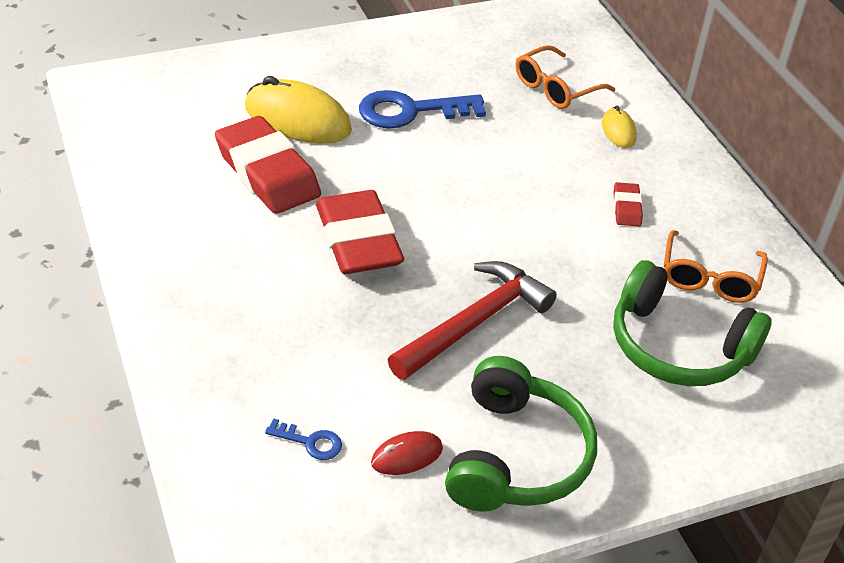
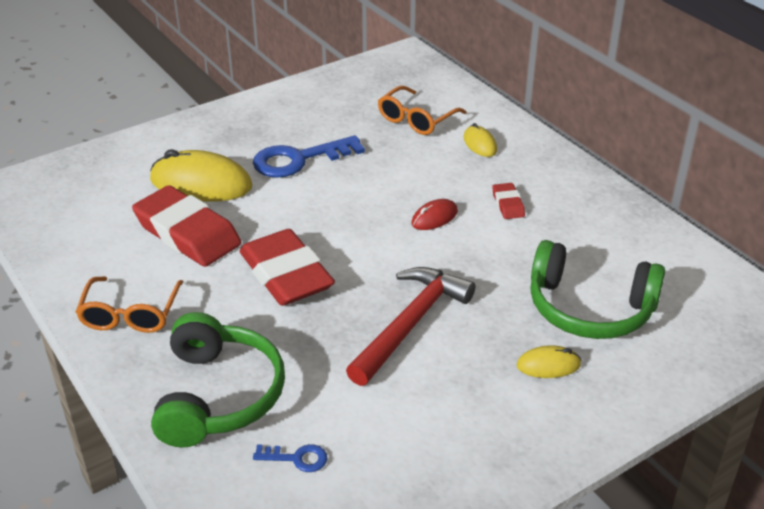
camera: 10 degrees left, 5 degrees down
red mouse [371,431,443,475] -> red mouse moved to [411,199,458,230]
green headphones [445,356,597,511] -> green headphones moved to [151,312,285,448]
orange glasses [664,230,768,303] -> orange glasses moved to [76,277,183,333]
none -> yellow mouse [517,345,581,378]

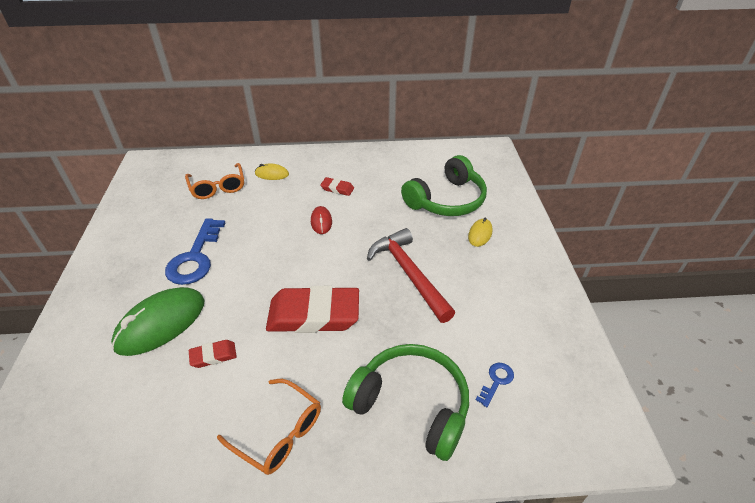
camera: 60 degrees left, 5 degrees up
red eraser [132,185,241,267] -> red eraser [189,340,237,368], size x0.45
yellow mouse [150,149,252,202] -> green mouse [111,287,204,356]

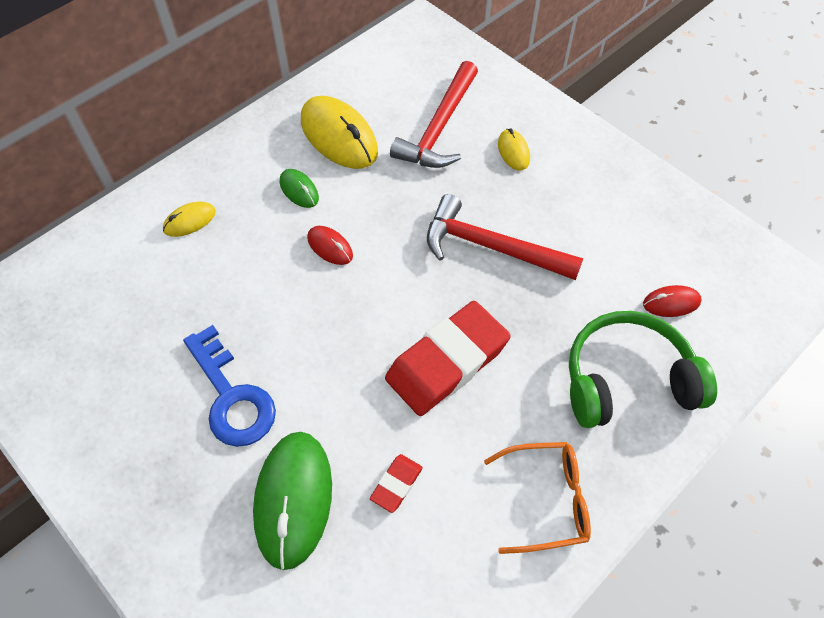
camera: 40 degrees left, 15 degrees up
orange glasses [185,163,244,199] -> none
red eraser [320,177,354,196] -> green mouse [280,169,319,208]
green headphones [401,155,487,216] -> red hammer [390,61,478,168]
blue key [475,363,514,407] -> red mouse [643,285,702,317]
none -> yellow mouse [301,96,378,169]

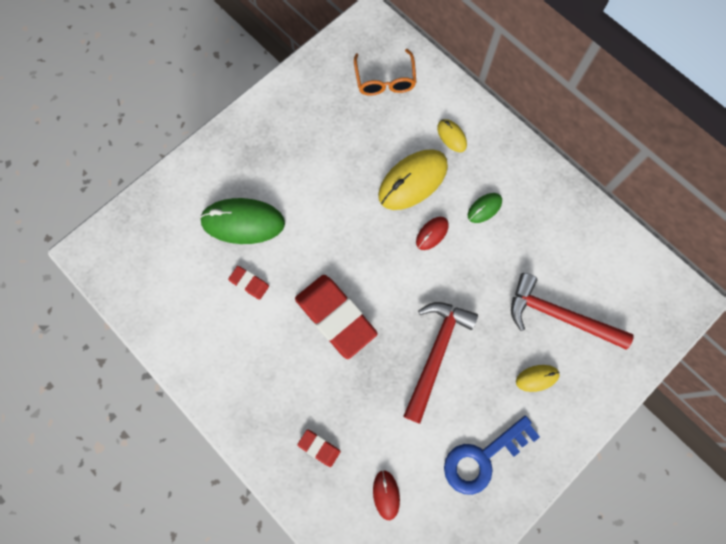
camera: 90 degrees right, 15 degrees up
blue key [183,325,276,447] -> blue key moved to [444,416,540,495]
yellow mouse [301,96,378,169] -> yellow mouse moved to [378,149,448,210]
orange glasses [484,442,591,554] -> orange glasses moved to [354,49,417,96]
green headphones [569,311,717,428] -> red eraser [297,429,341,467]

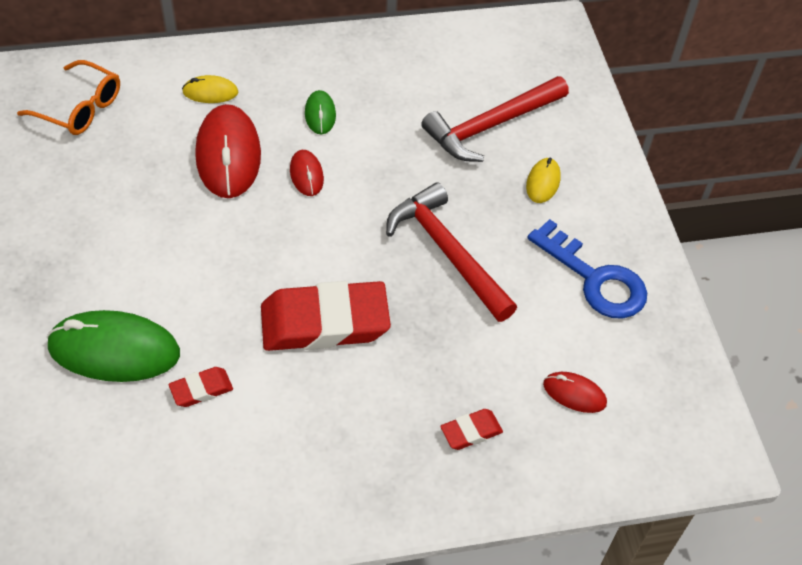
camera: 60 degrees left, 20 degrees down
green mouse [199,198,285,244] -> green mouse turned 60 degrees clockwise [46,310,180,382]
yellow mouse [378,149,448,210] -> red mouse [195,104,261,198]
blue key [444,416,540,495] -> blue key turned 45 degrees counterclockwise [527,219,647,319]

